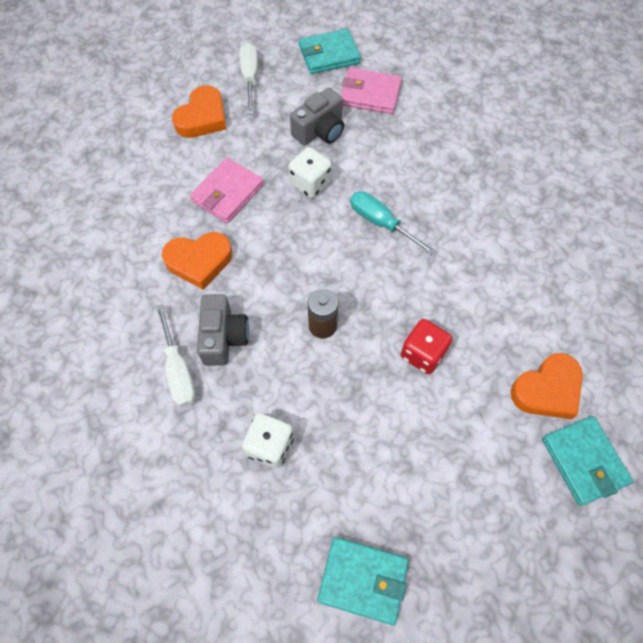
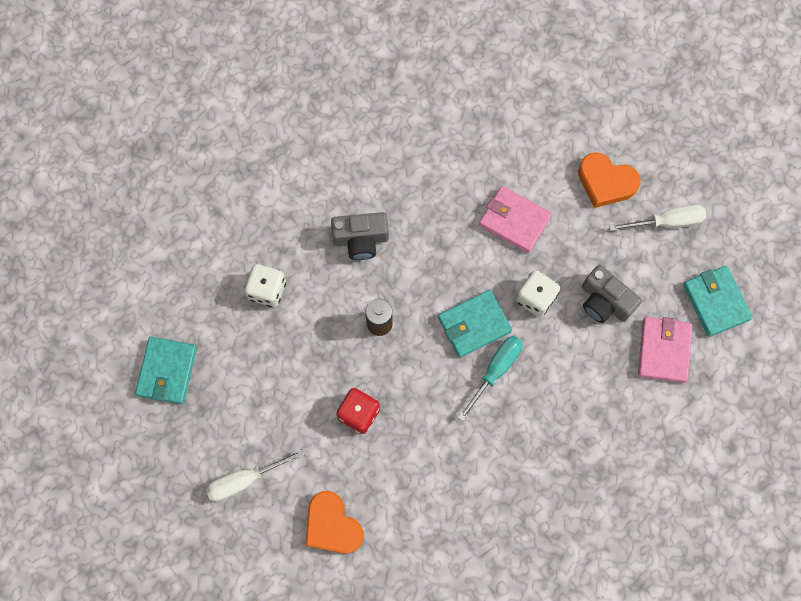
camera: 85 degrees right, 10 degrees up
white screwdriver [156,304,196,407] -> white screwdriver moved to [206,449,304,502]
orange heart [162,232,232,290] -> none
turquoise wallet [542,416,633,506] -> turquoise wallet moved to [438,290,512,358]

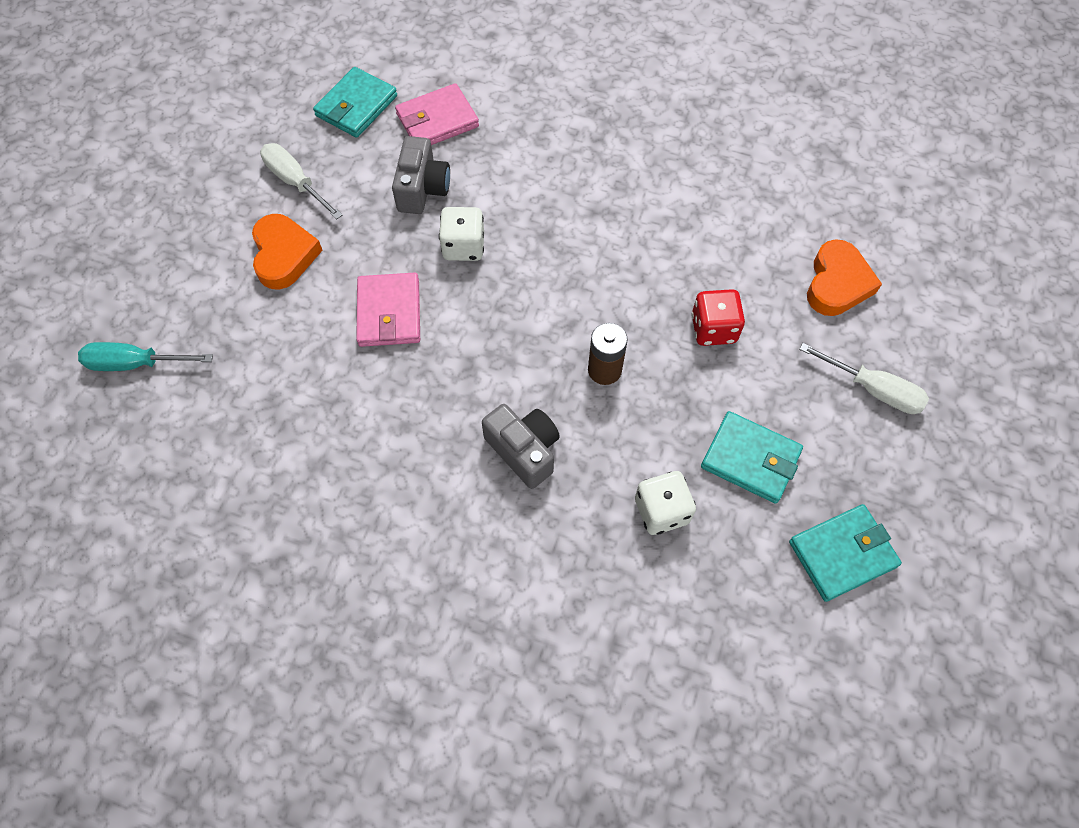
camera: 125 degrees left, 10 degrees down
turquoise wallet [438,290,512,358] -> turquoise wallet moved to [701,411,803,504]
turquoise screwdriver [458,336,523,421] -> turquoise screwdriver moved to [78,342,213,371]

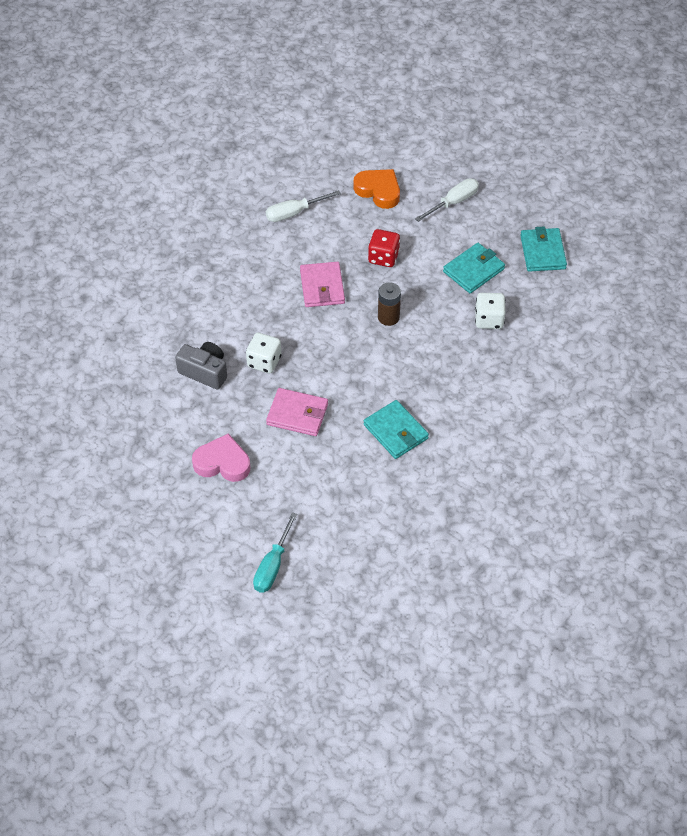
camera: 70 degrees left, 10 degrees down
orange heart [252,214,323,289] -> pink heart [192,433,250,482]
white screwdriver [260,143,342,219] -> white screwdriver moved to [266,190,341,222]
turquoise wallet [313,67,397,138] -> turquoise wallet moved to [364,400,429,459]
pink wallet [395,83,479,145] -> pink wallet moved to [300,262,345,307]
grey camera [482,404,560,489] -> none

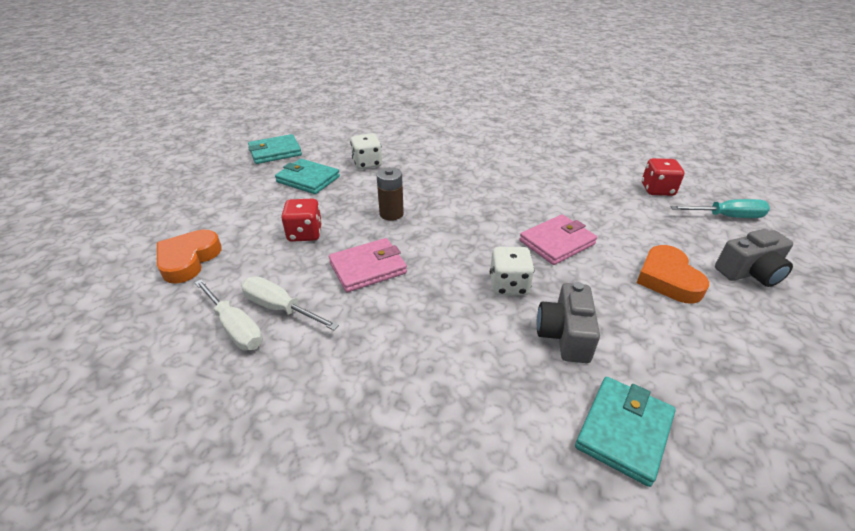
camera: 110 degrees left, 15 degrees down
pink heart [192,433,250,482] -> orange heart [637,245,709,304]
pink wallet [266,388,328,436] -> pink wallet turned 60 degrees clockwise [519,215,597,265]
turquoise wallet [364,400,429,459] -> turquoise wallet moved to [575,377,675,487]
white screwdriver [415,178,479,222] -> white screwdriver moved to [241,276,339,330]
none -> red dice [642,158,684,196]
none -> grey camera [715,229,793,287]

